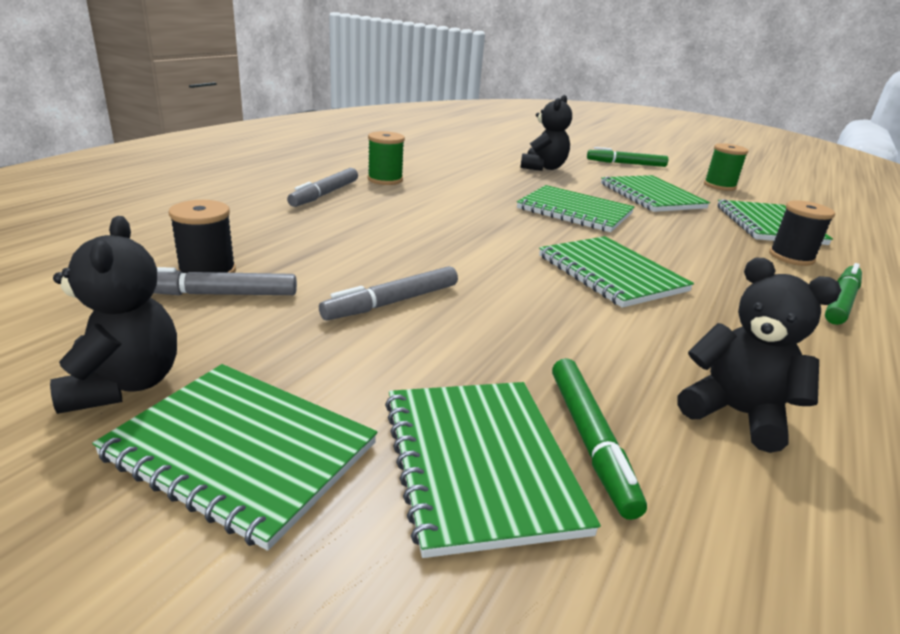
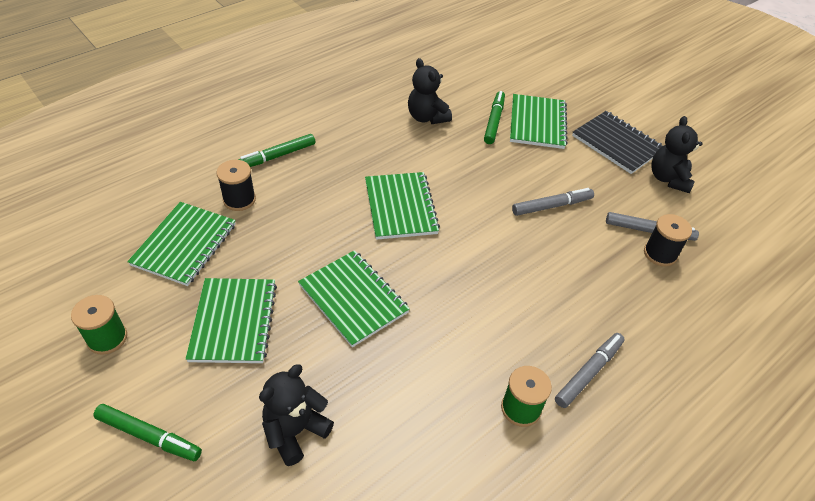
camera: 160 degrees left, 20 degrees up
green notebook [92,364,377,551] -> black notebook [572,111,663,174]

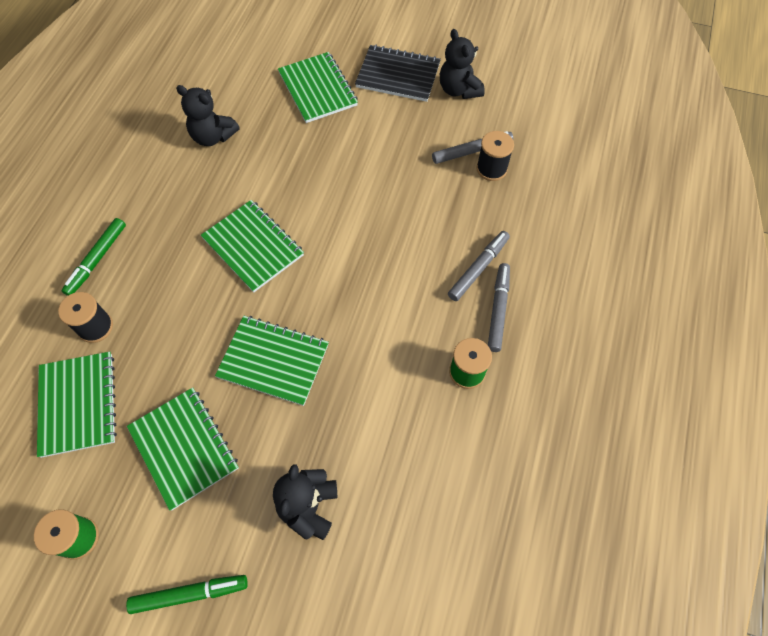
camera: 30 degrees left, 15 degrees up
green marker [484,91,505,144] -> none
grey marker [512,188,594,216] -> grey marker moved to [448,231,510,301]

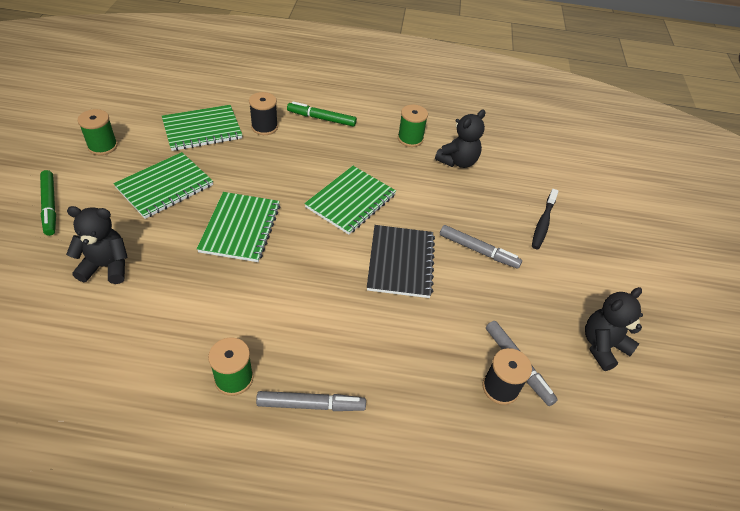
camera: 75 degrees right, 15 degrees down
black teddy bear [176,85,239,146] -> black teddy bear turned 150 degrees counterclockwise [435,110,485,168]
green notebook [278,52,358,123] -> black toothbrush [532,189,559,249]
black notebook [355,45,441,102] -> black notebook moved to [367,225,435,298]
grey marker [448,231,510,301] -> grey marker moved to [440,225,522,269]
none -> green spool [398,104,428,147]

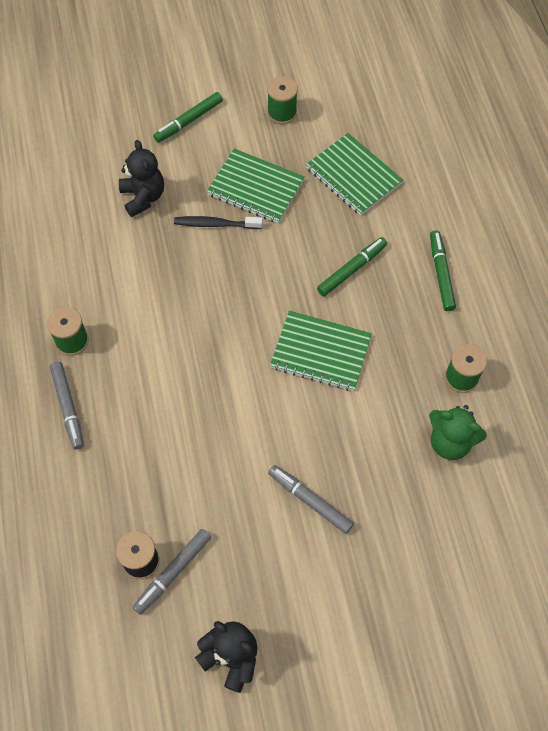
camera: 75 degrees right, 15 degrees up
green notebook [197,192,280,262] -> none
black spool [249,92,278,135] -> none
black notebook [367,225,435,298] -> none
black teddy bear [435,110,485,168] -> green teddy bear [429,405,487,460]
grey marker [440,225,522,269] -> grey marker turned 120 degrees clockwise [268,465,354,534]
black toothbrush [532,189,559,249] -> black toothbrush moved to [174,216,263,229]
none -> green marker [317,237,387,296]

